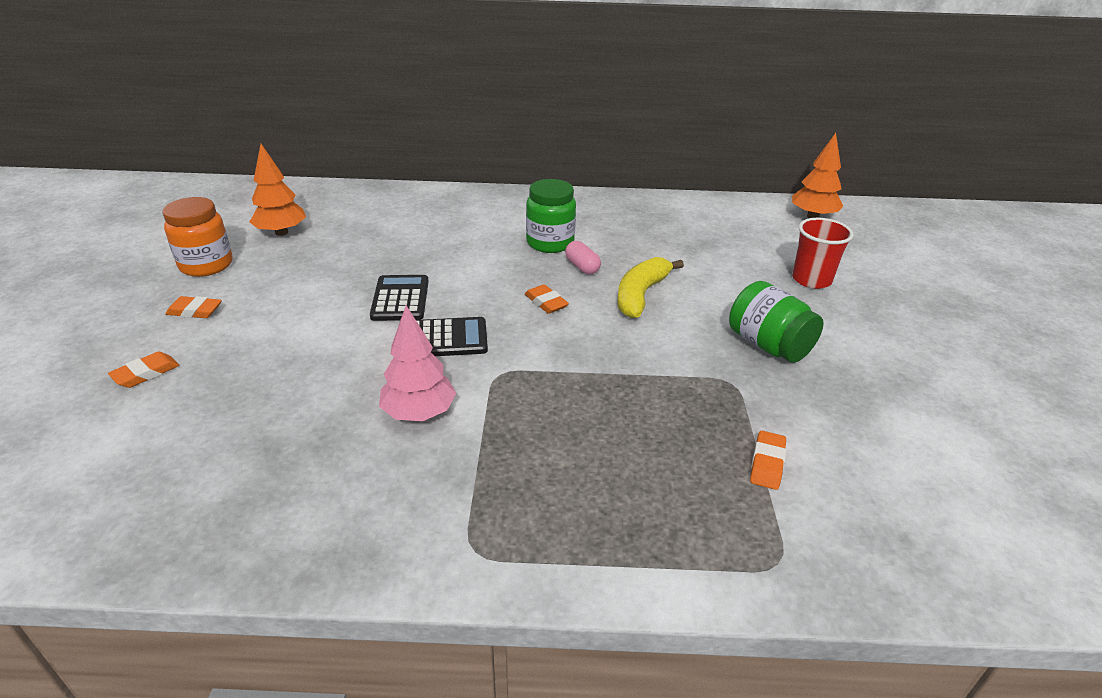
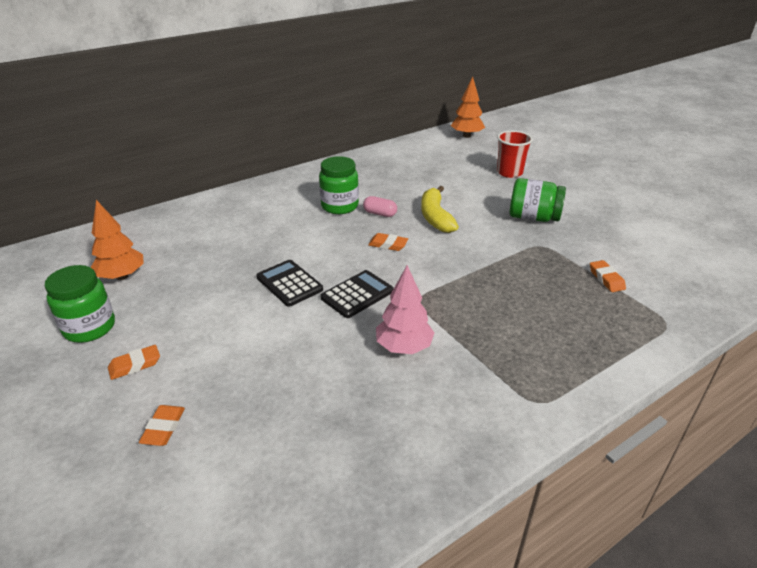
camera: 35 degrees left, 0 degrees up
orange jar [162,197,233,277] -> green jar [45,265,115,343]

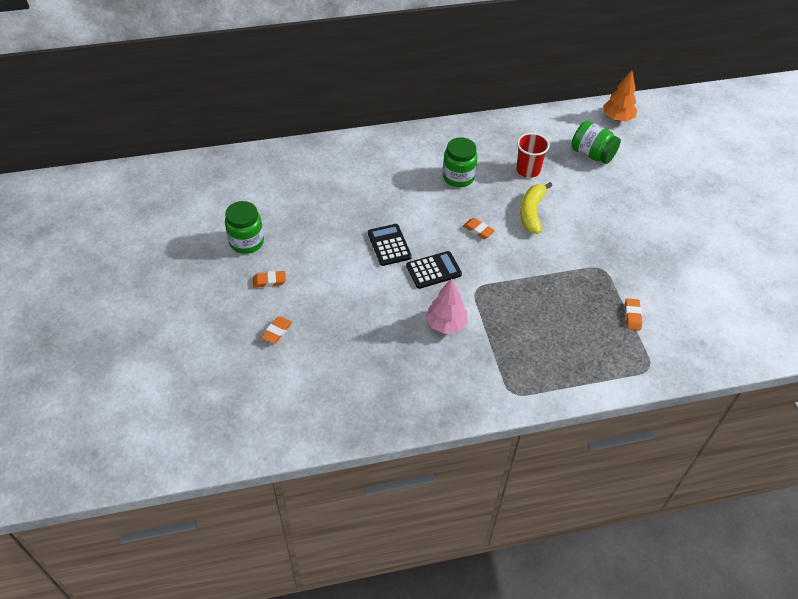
camera: 20 degrees right, 15 degrees up
orange tree [91,200,144,280] -> none
pink capsule [363,196,397,217] -> none
red cup [497,131,533,178] -> red cup moved to [516,133,550,178]
green jar [510,178,566,222] -> green jar moved to [571,121,621,164]

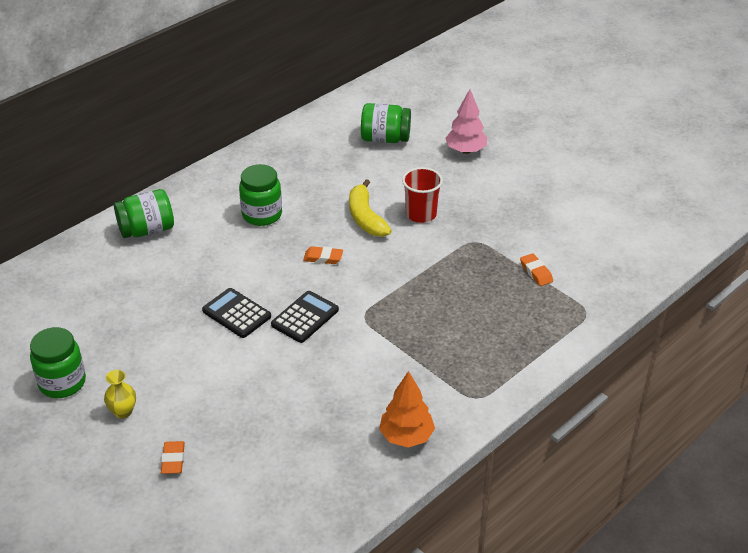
camera: 30 degrees left, 10 degrees down
orange eraser [253,271,286,288] -> yellow vase [104,370,136,419]
pink tree [426,278,468,334] -> pink tree moved to [445,89,487,154]
red cup [516,133,550,178] -> red cup moved to [402,167,443,223]
orange tree [603,70,637,121] -> orange tree moved to [379,371,435,447]
none -> green jar [114,189,174,238]

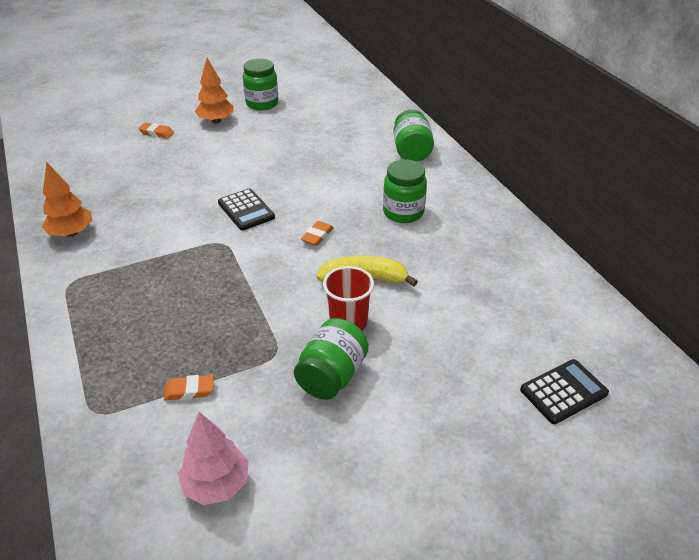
camera: 110 degrees right, 0 degrees up
yellow vase [104,370,136,419] -> orange tree [195,58,233,124]
black calculator [202,288,271,338] -> black calculator moved to [520,359,609,424]
green jar [361,103,411,143] -> green jar moved to [294,318,369,400]
pink tree [445,89,487,154] -> pink tree moved to [178,412,249,505]

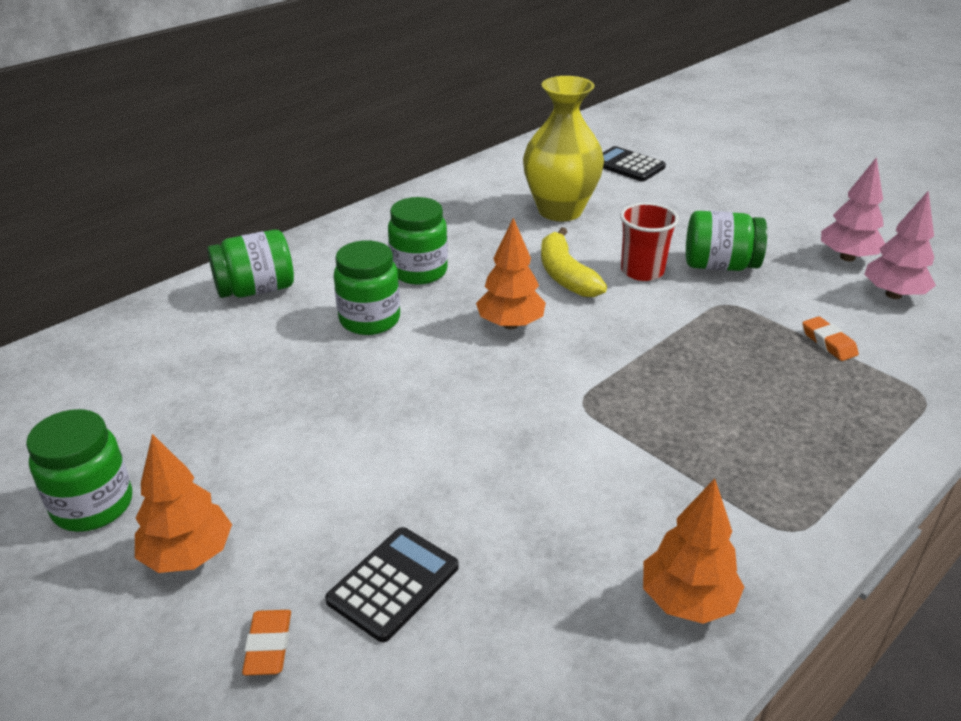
camera: 110 degrees left, 5 degrees down
black calculator [218,189,275,231] -> black calculator moved to [325,527,459,642]
orange eraser [301,221,334,246] -> orange tree [476,218,546,329]
none -> green jar [334,240,400,335]
none -> yellow vase [523,76,604,221]
none -> pink tree [821,157,885,261]

